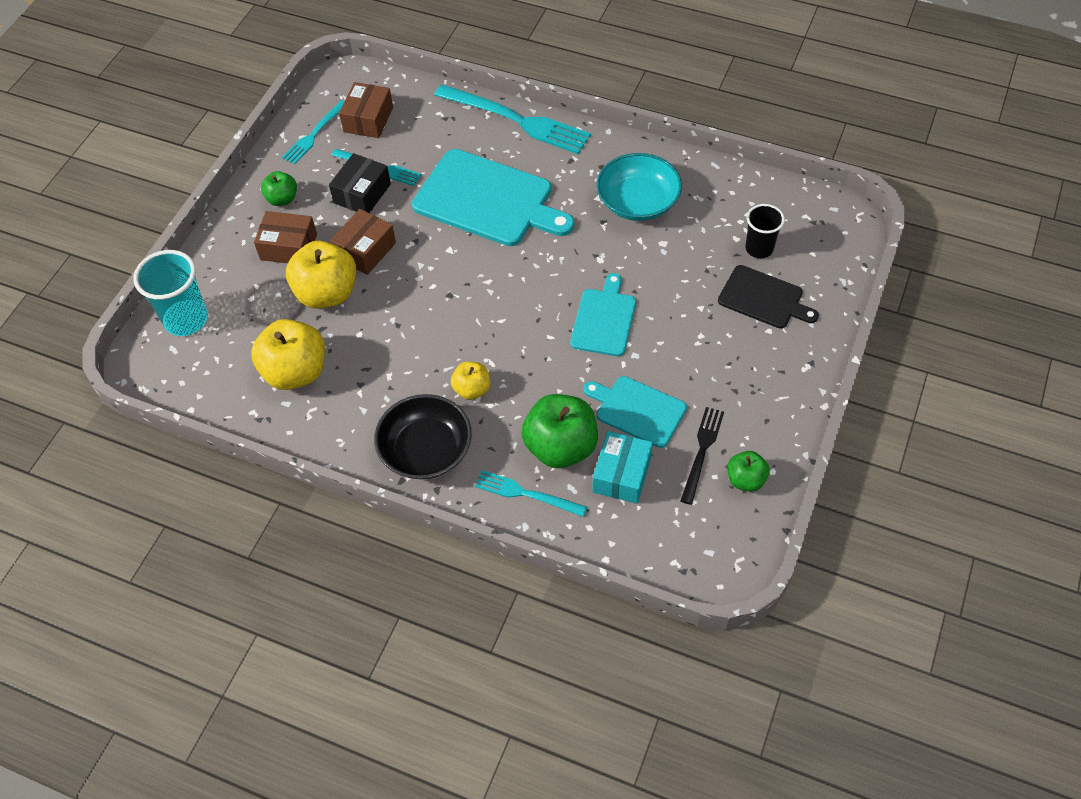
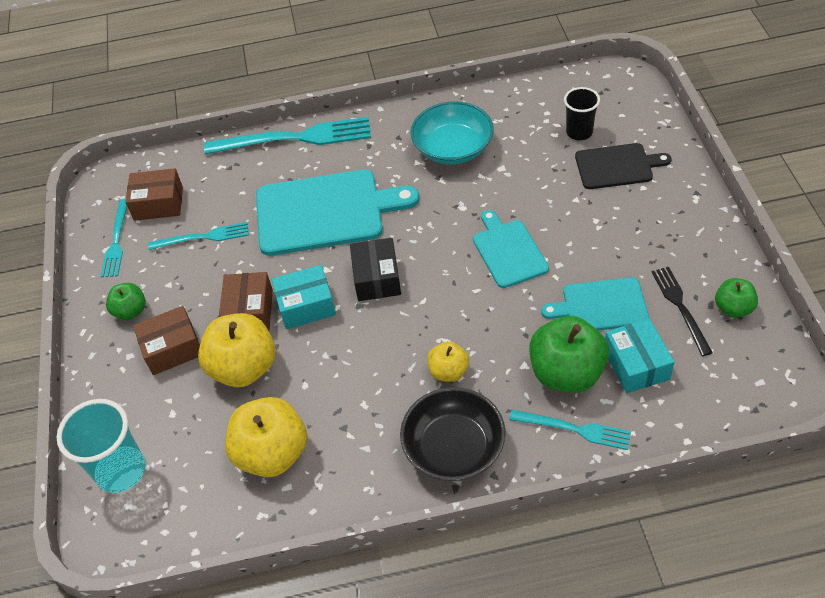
camera: 30 degrees left, 5 degrees down
black box [329,153,391,213] -> black box moved to [350,238,401,301]
brown box [339,82,393,138] -> brown box turned 75 degrees counterclockwise [125,168,183,221]
turquoise fork [475,470,587,517] -> turquoise fork turned 150 degrees counterclockwise [509,410,631,450]
none -> turquoise box [271,265,336,329]

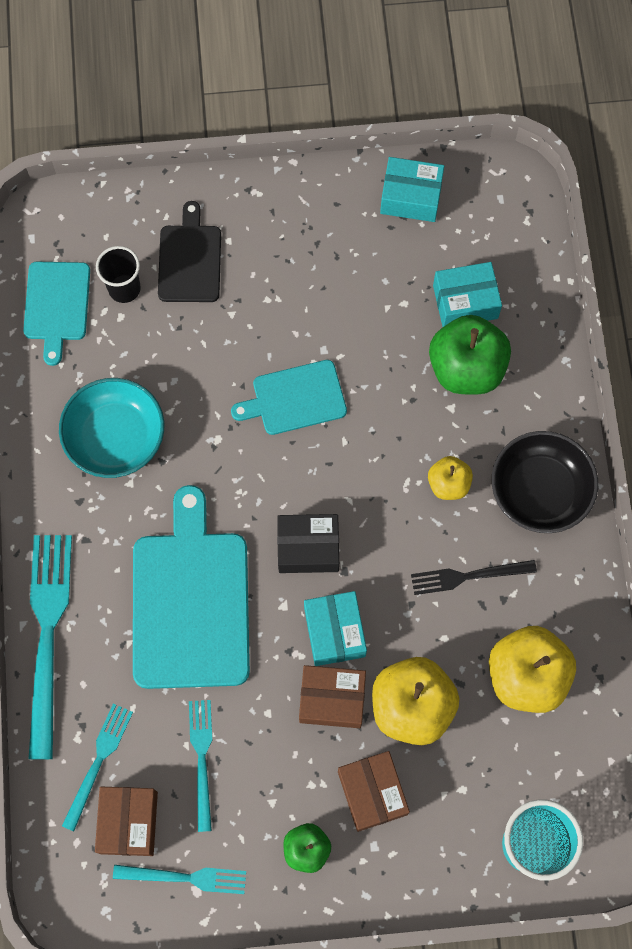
camera: 90 degrees left, 20 degrees up
turquoise fork [509,410,631,450] -> turquoise fork moved to [62,704,133,831]
turquoise cutting board [541,277,649,330] -> turquoise cutting board moved to [23,262,90,366]
black fork [652,267,713,356] -> black fork moved to [411,560,537,595]
green apple [715,278,758,318] -> turquoise box [380,157,444,222]

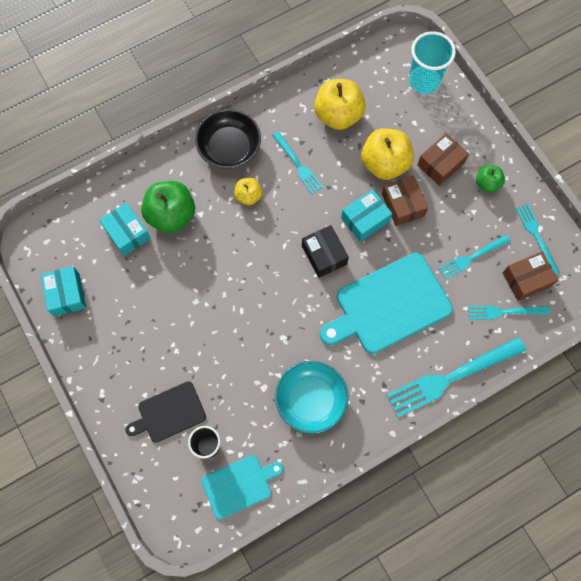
camera: 115 degrees left, 0 degrees up
turquoise cutting board [231,360,347,435] -> none
black fork [411,560,537,595] -> turquoise fork [272,131,323,194]

